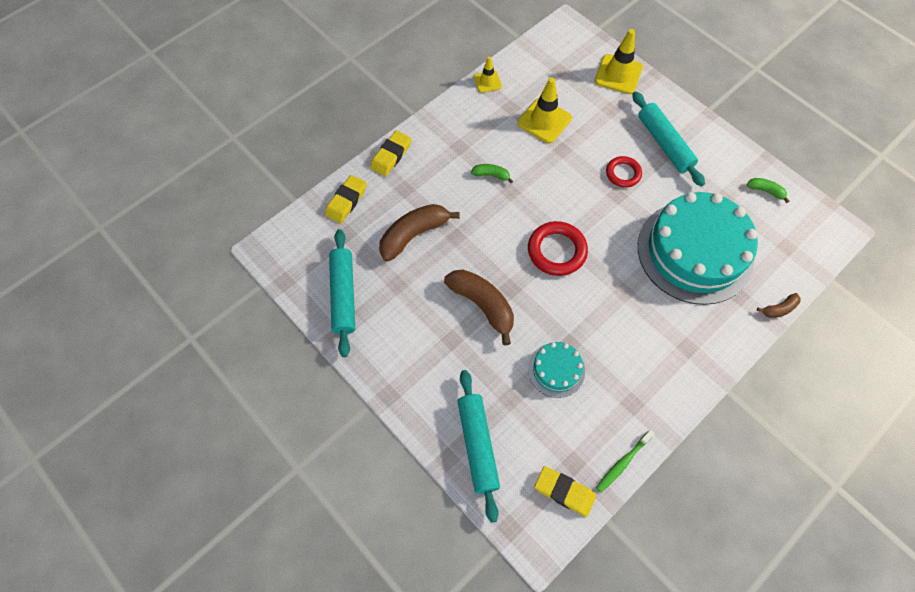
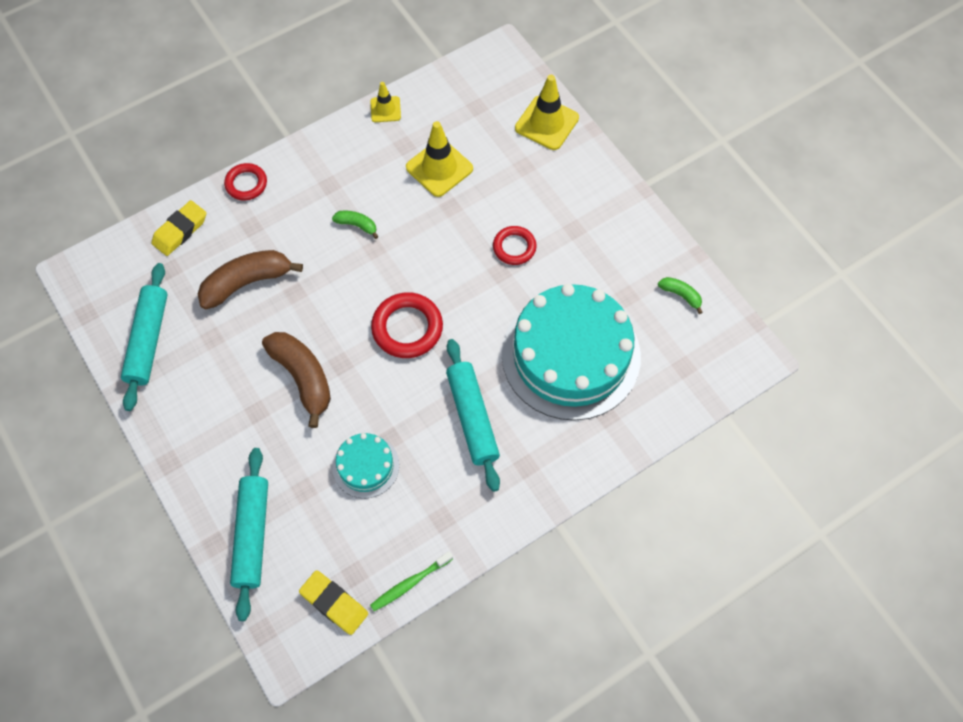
camera: 10 degrees right, 0 degrees up
yellow eraser [370,130,411,176] -> red ring [224,163,267,200]
turquoise rolling pin [632,91,705,187] -> turquoise rolling pin moved to [446,339,500,492]
brown banana [757,293,800,318] -> none

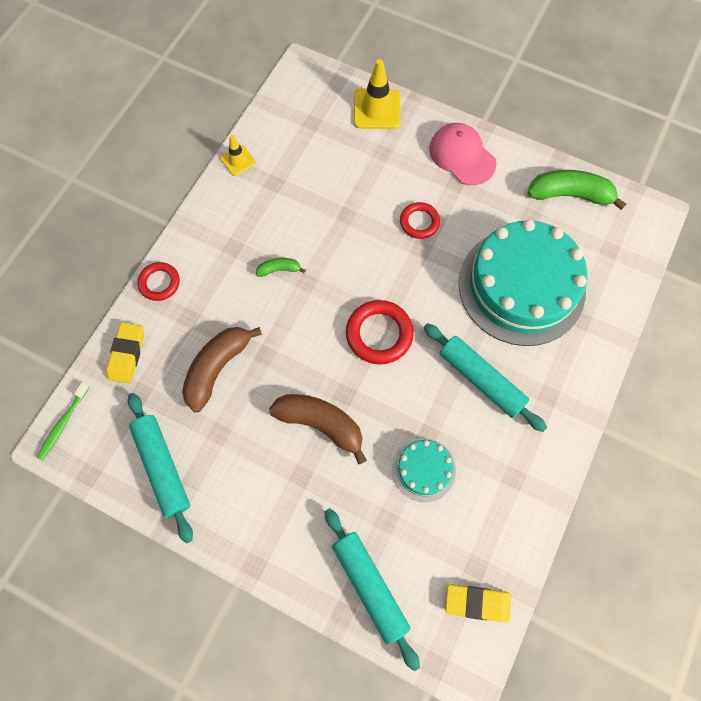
camera: 30 degrees left, 5 degrees up
green toothbrush [370,551,453,611] -> green toothbrush moved to [37,382,90,460]
yellow traffic cone [406,121,473,197] -> none
green banana [658,277,703,314] -> green banana [528,170,626,210], size x2.03
none -> pink cap [429,123,496,185]

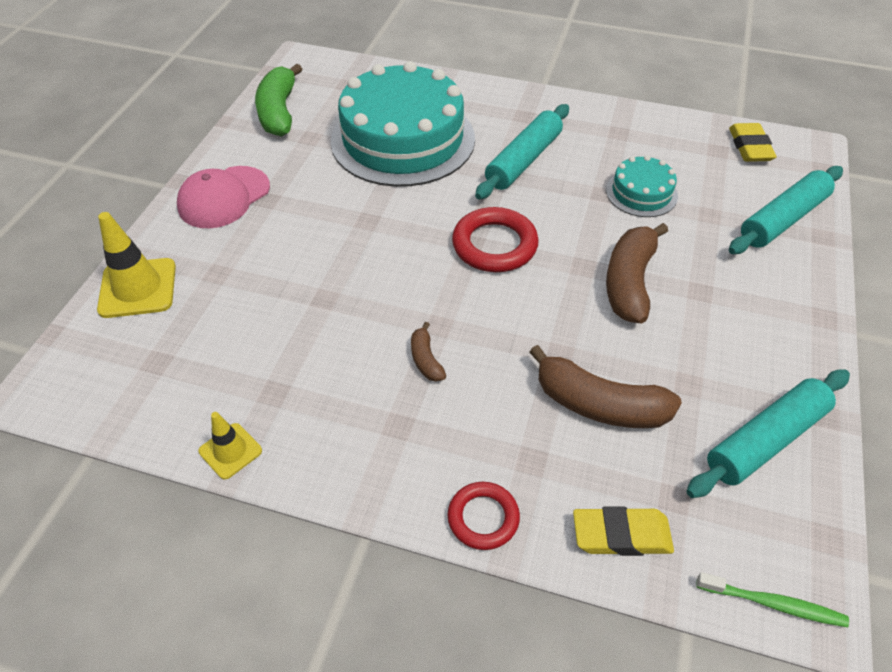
camera: 100 degrees left, 20 degrees down
green banana [256,258,306,277] -> brown banana [411,322,446,382]
red ring [400,202,440,239] -> none

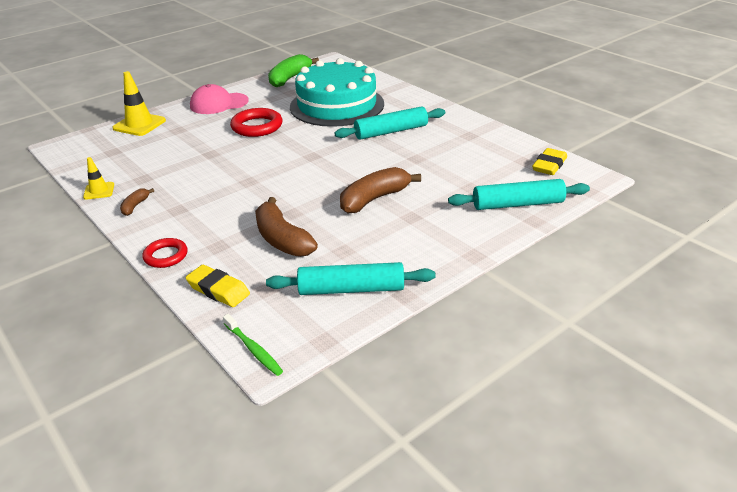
camera: 35 degrees right, 15 degrees down
brown banana [411,322,446,382] -> brown banana moved to [120,188,154,216]
red ring [452,207,539,272] -> red ring moved to [230,108,283,137]
turquoise cake [606,155,678,217] -> none

